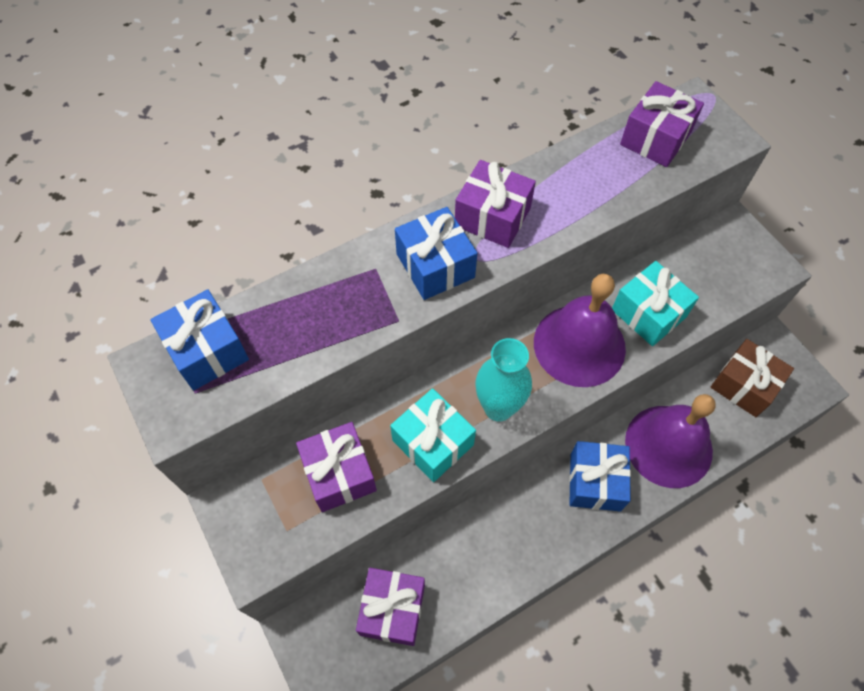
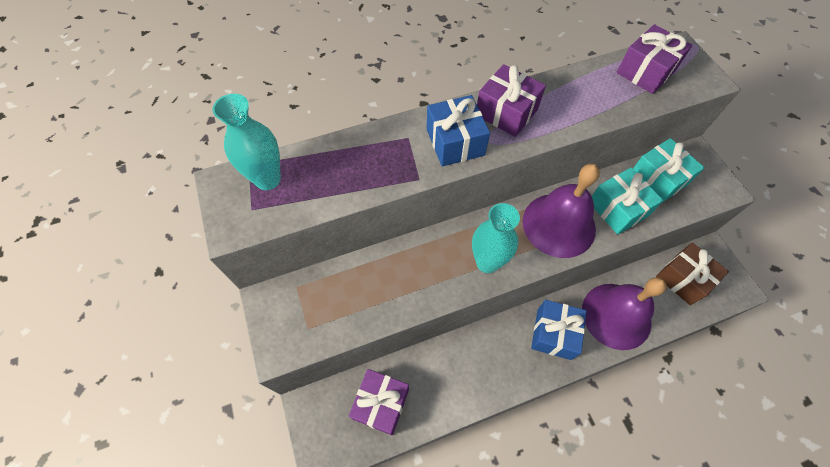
camera: 10 degrees right, 0 degrees up
blue gift [150,289,249,391] -> turquoise vase [213,94,281,190]
purple gift [296,422,377,512] -> none
turquoise gift [390,388,476,482] -> turquoise gift moved to [633,138,705,203]

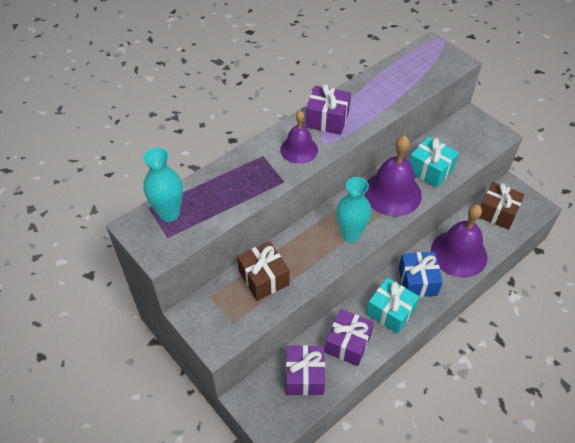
camera: 20 degrees left, 10 degrees down
blue gift [426,95,490,167] -> purple bell [280,111,318,164]
purple gift [616,24,692,94] -> purple gift moved to [325,309,374,366]
turquoise gift [633,138,705,203] -> turquoise gift moved to [366,278,419,334]
none -> brown gift [237,241,290,301]

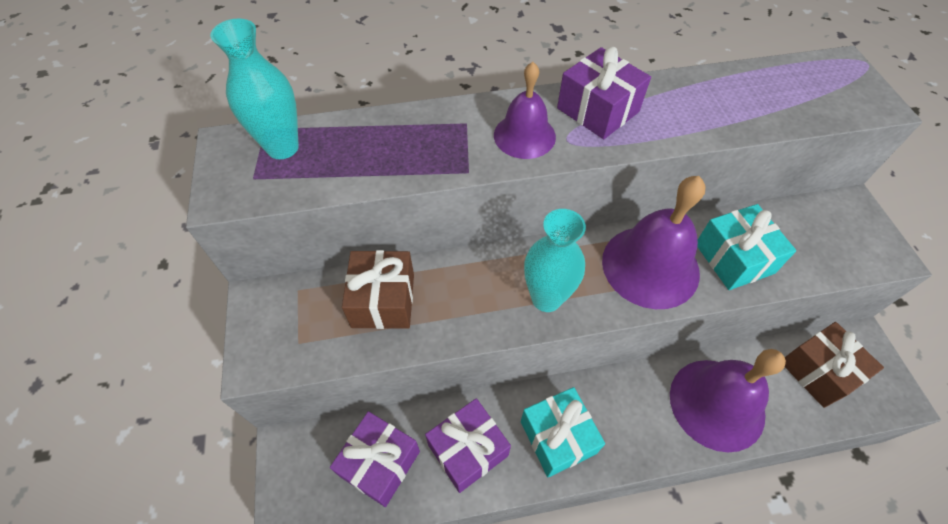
camera: 30 degrees right, 5 degrees up
blue gift [399,252,443,297] -> none

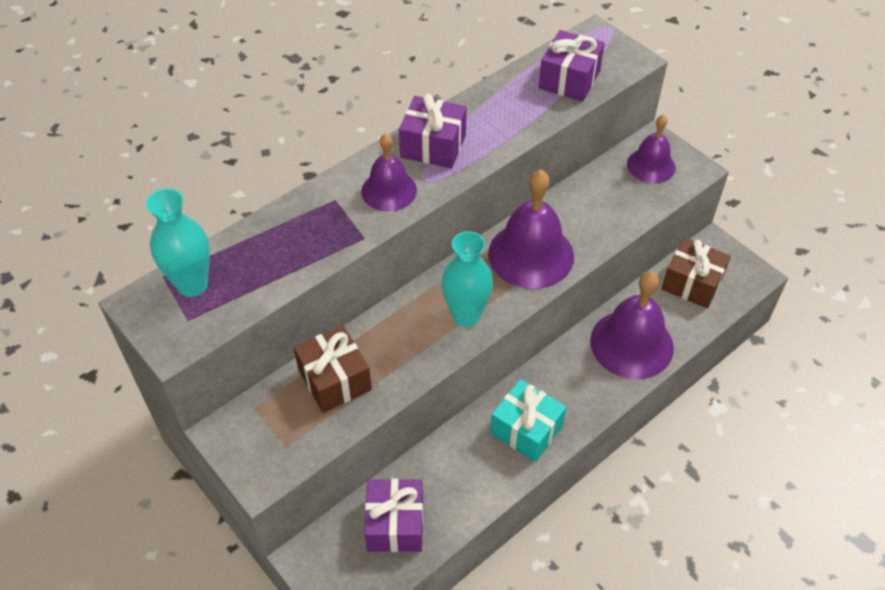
camera: 30 degrees left, 5 degrees down
purple gift [425,398,511,493] -> purple gift moved to [539,30,605,102]
turquoise gift [697,204,797,290] -> none
none -> purple bell [627,114,676,183]

